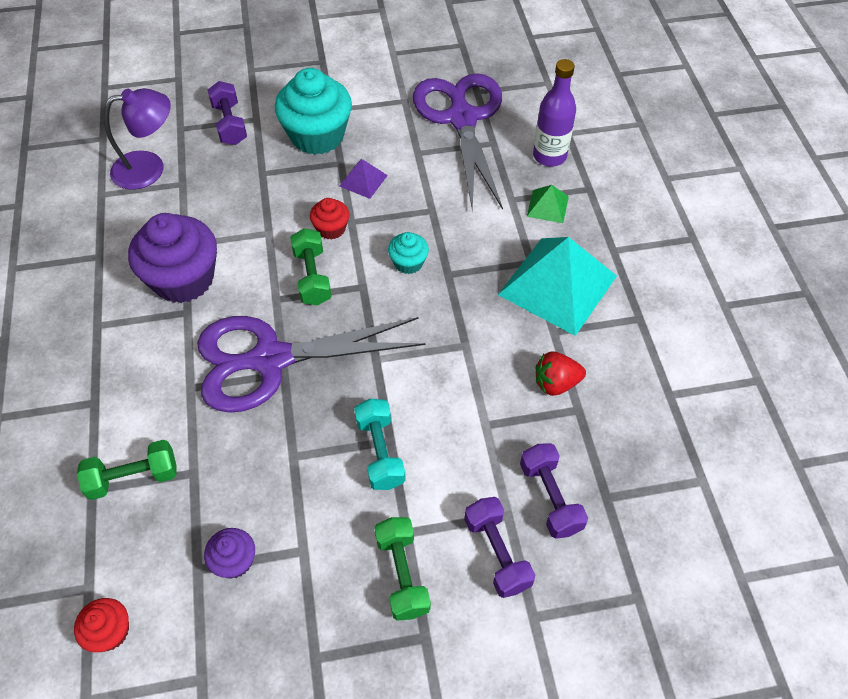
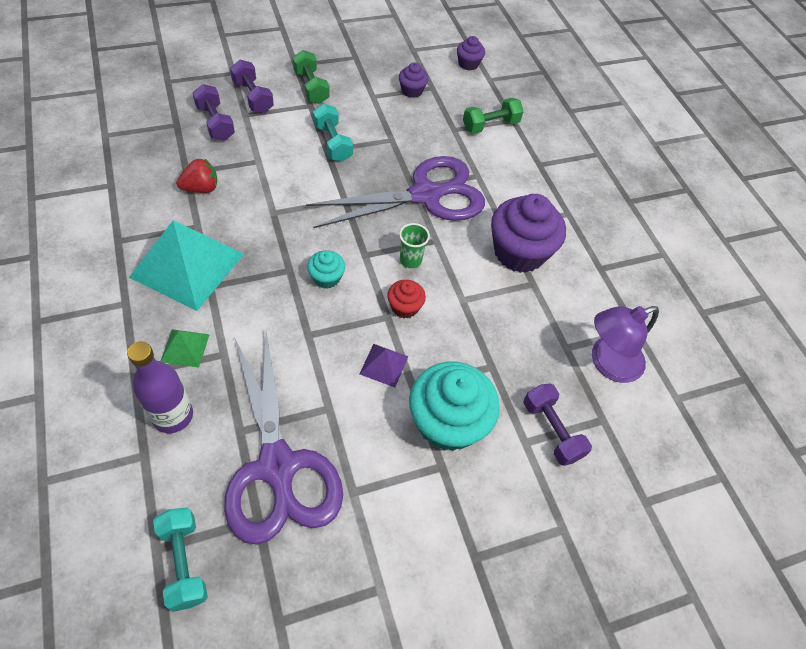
camera: 165 degrees right, 0 degrees up
red cupcake [74,598,129,652] -> purple cupcake [457,36,485,70]
green dumbbell [290,228,332,306] -> green cup [399,223,430,268]
none -> turquoise dumbbell [153,507,208,612]

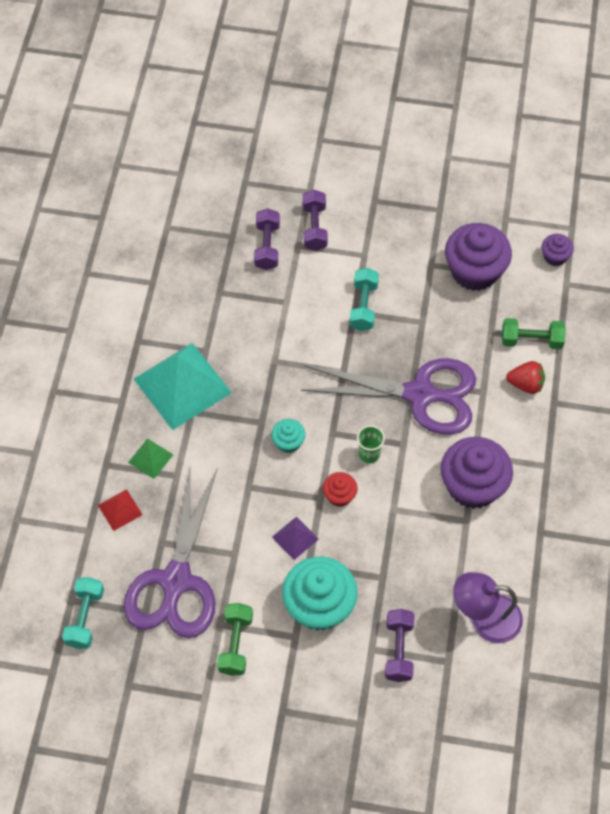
camera: 35 degrees right, 5 degrees up
purple bottle [127,342,193,433] -> red pyramid [98,489,143,531]
red strawberry [176,158,217,193] -> red strawberry moved to [506,361,545,394]
green dumbbell [292,50,330,104] -> green dumbbell moved to [217,603,253,676]
purple cupcake [399,63,429,98] -> purple cupcake [445,223,512,291], size x2.07

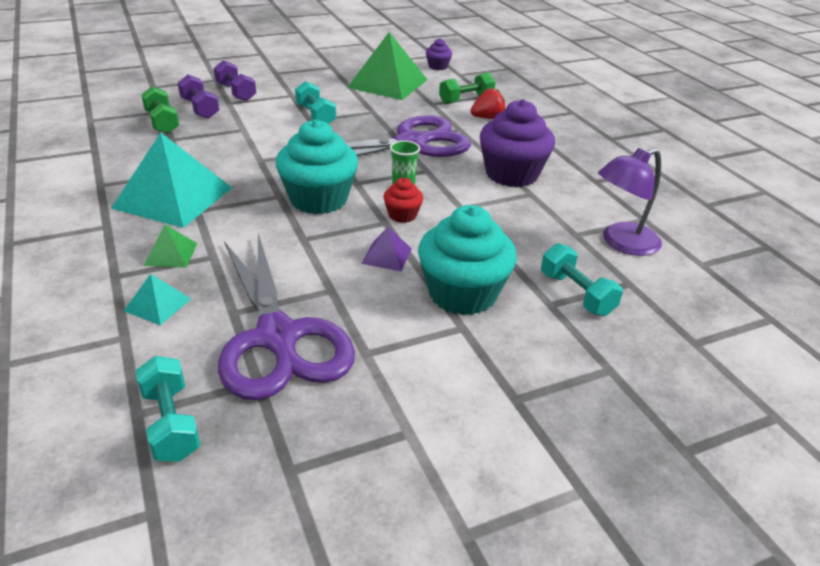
camera: 35 degrees left, 25 degrees down
red pyramid [98,489,143,531] -> turquoise pyramid [124,274,191,325]
green dumbbell [217,603,253,676] -> green dumbbell moved to [141,86,179,134]
turquoise cupcake [271,419,306,453] -> turquoise cupcake [276,119,358,214], size x2.07
purple dumbbell [385,609,414,682] -> turquoise dumbbell [541,243,623,316]
purple cupcake [445,223,512,291] -> green pyramid [347,32,427,100]

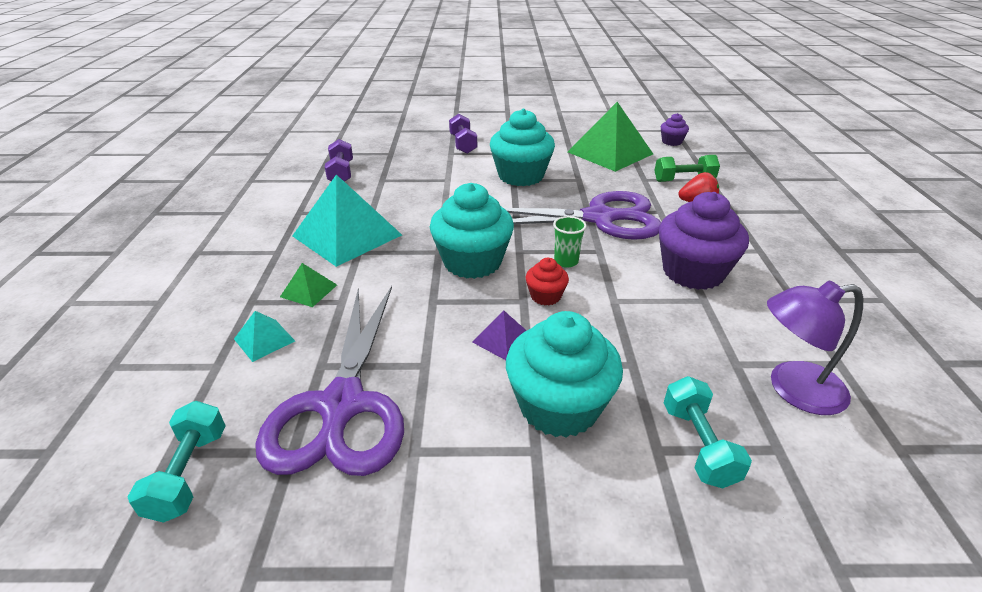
camera: 25 degrees right, 0 degrees up
green dumbbell [141,86,179,134] -> none
purple dumbbell [178,75,219,119] -> purple dumbbell moved to [325,139,353,182]
turquoise dumbbell [295,81,336,124] -> turquoise cupcake [490,109,555,186]

